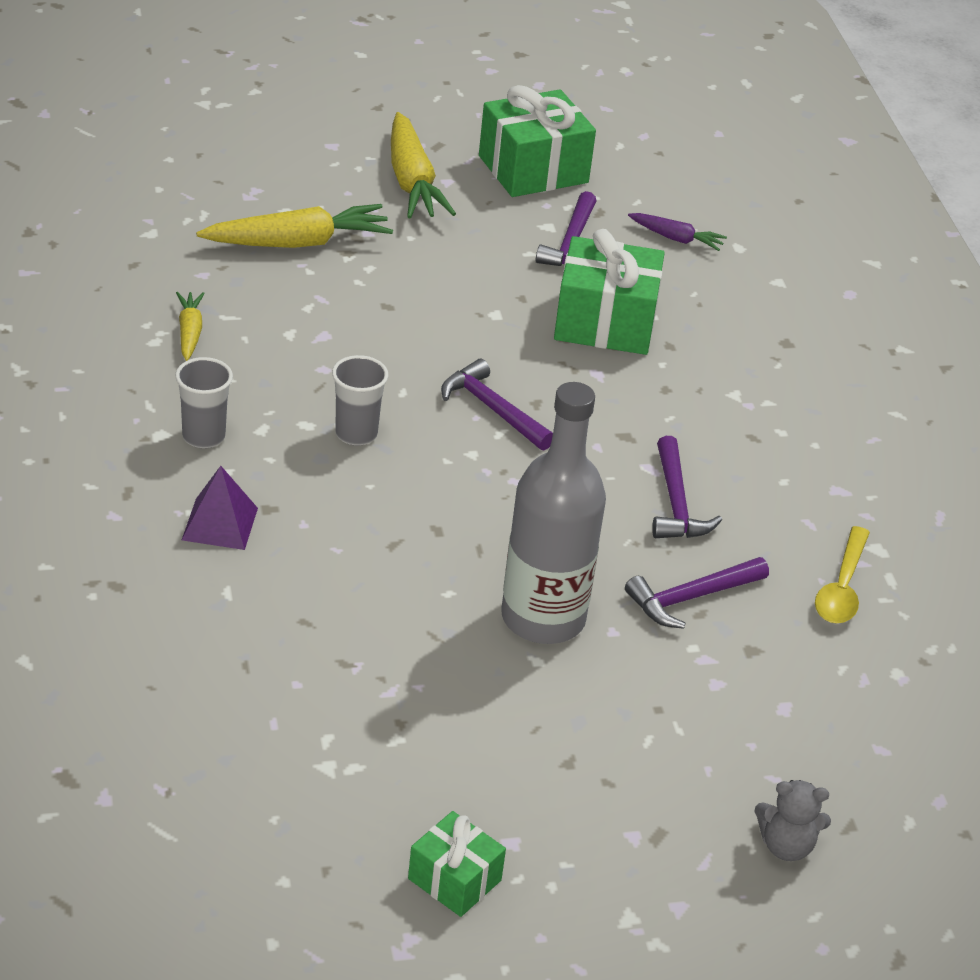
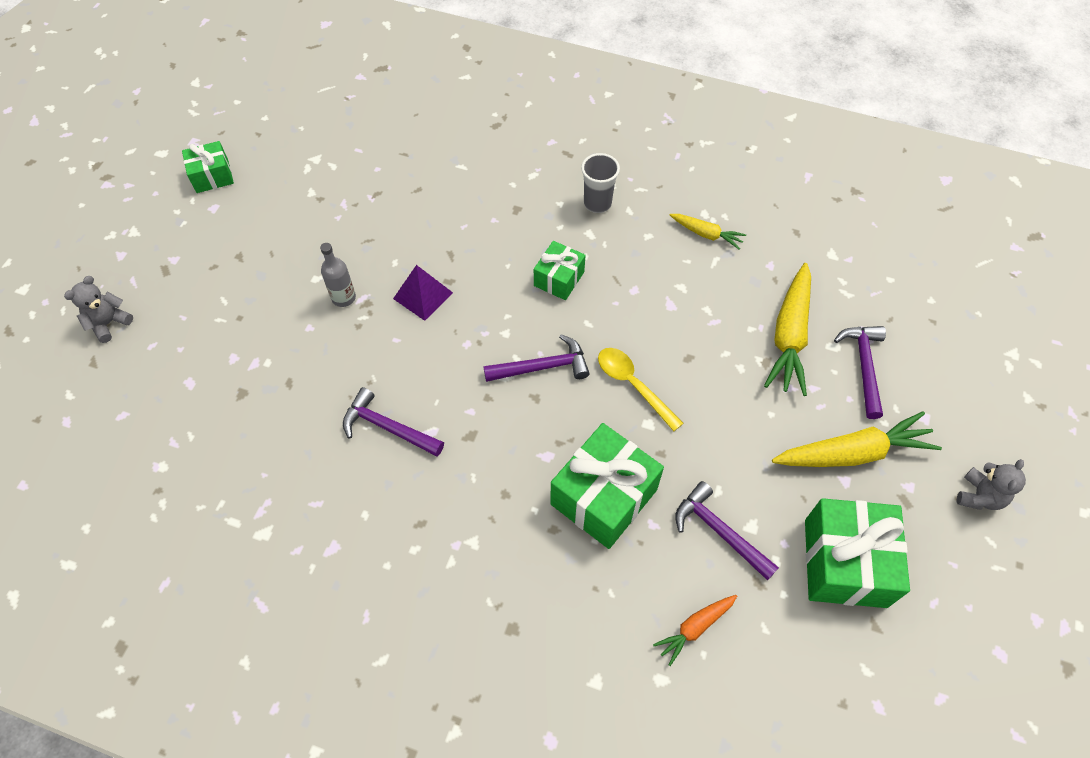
camera: 125 degrees right, 20 degrees up
purple pyramid [182,466,258,550] -> purple pyramid moved to [393,265,453,321]
grey cup [332,355,388,446] -> green gift [534,241,585,300]
yellow carrot [391,112,456,218] -> yellow carrot turned 150 degrees clockwise [772,411,942,467]
grey bottle [501,382,606,644] -> grey bottle [320,243,356,307], size x0.44
purple hammer [625,557,769,629] -> purple hammer moved to [834,326,886,419]
purple carrot [628,213,727,251] -> orange carrot [653,595,737,666]
yellow spoon [815,526,870,623] -> yellow spoon moved to [598,348,684,431]
none -> grey teddy bear [957,459,1026,510]

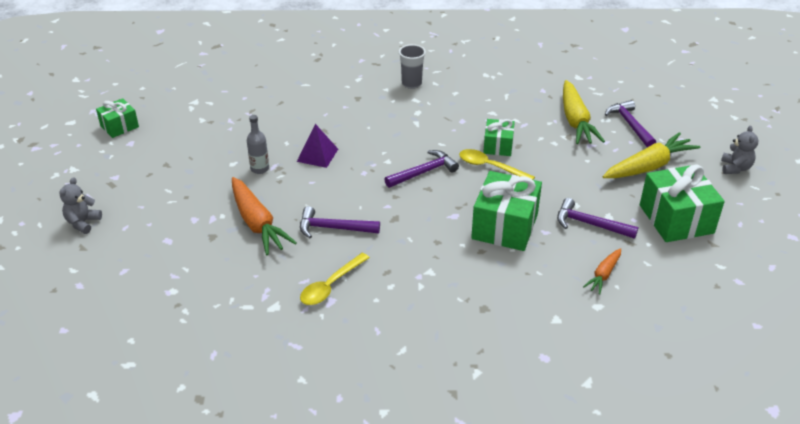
camera: 20 degrees left, 20 degrees down
green gift [534,241,585,300] -> green gift moved to [483,119,515,156]
yellow carrot [670,214,746,249] -> none
none -> orange carrot [232,177,297,255]
none -> yellow spoon [300,253,370,305]

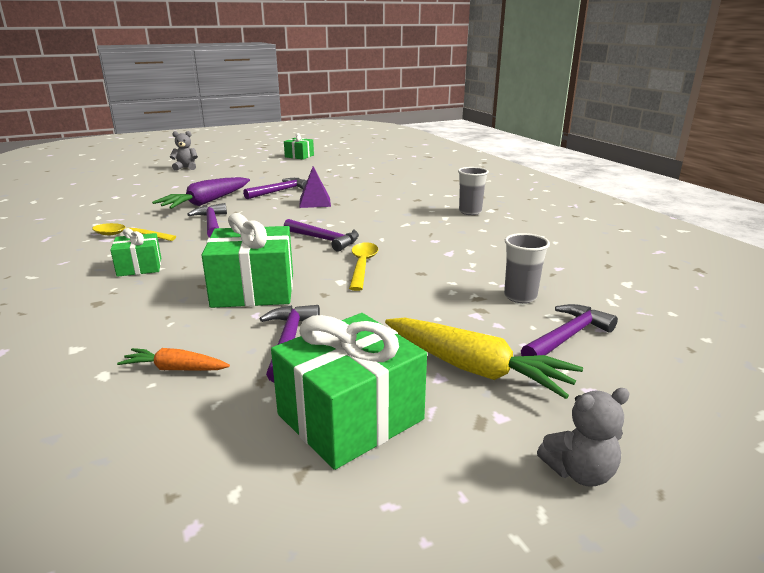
camera: 65 degrees right, 15 degrees down
orange carrot [232,177,297,255] -> purple carrot [152,177,250,209]
grey bottle [247,115,269,174] -> purple hammer [243,178,307,199]
green gift [483,119,515,156] -> green gift moved to [110,228,161,277]
yellow carrot [563,80,605,144] -> grey cup [504,233,550,303]

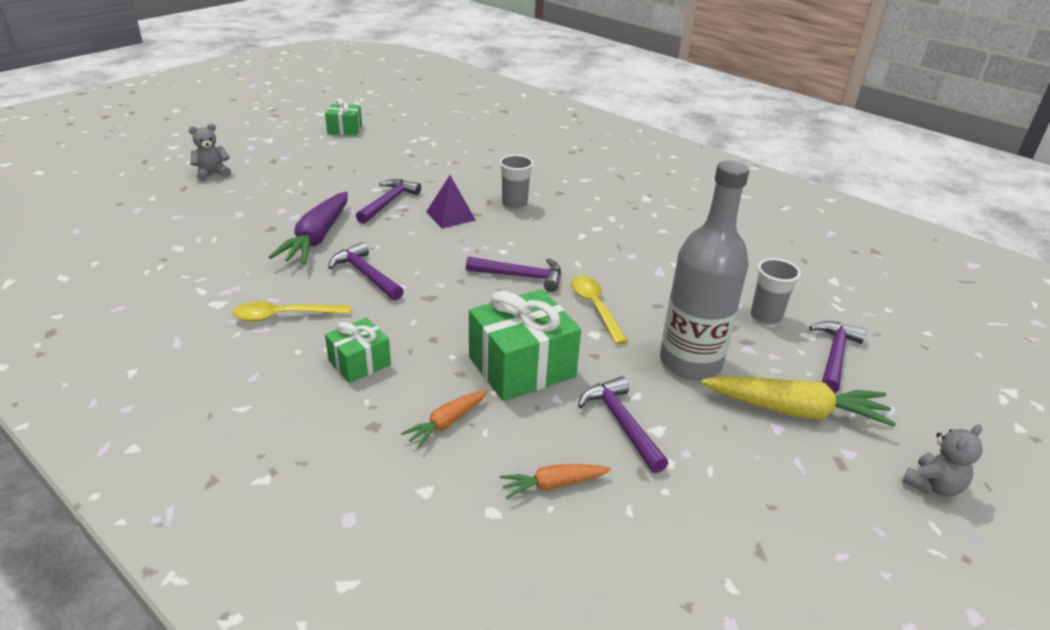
camera: 25 degrees left, 10 degrees up
green gift [271,313,427,470] -> none
grey cup [458,167,489,215] -> grey cup moved to [499,154,534,210]
none -> orange carrot [401,390,488,448]
none -> grey bottle [660,160,749,380]

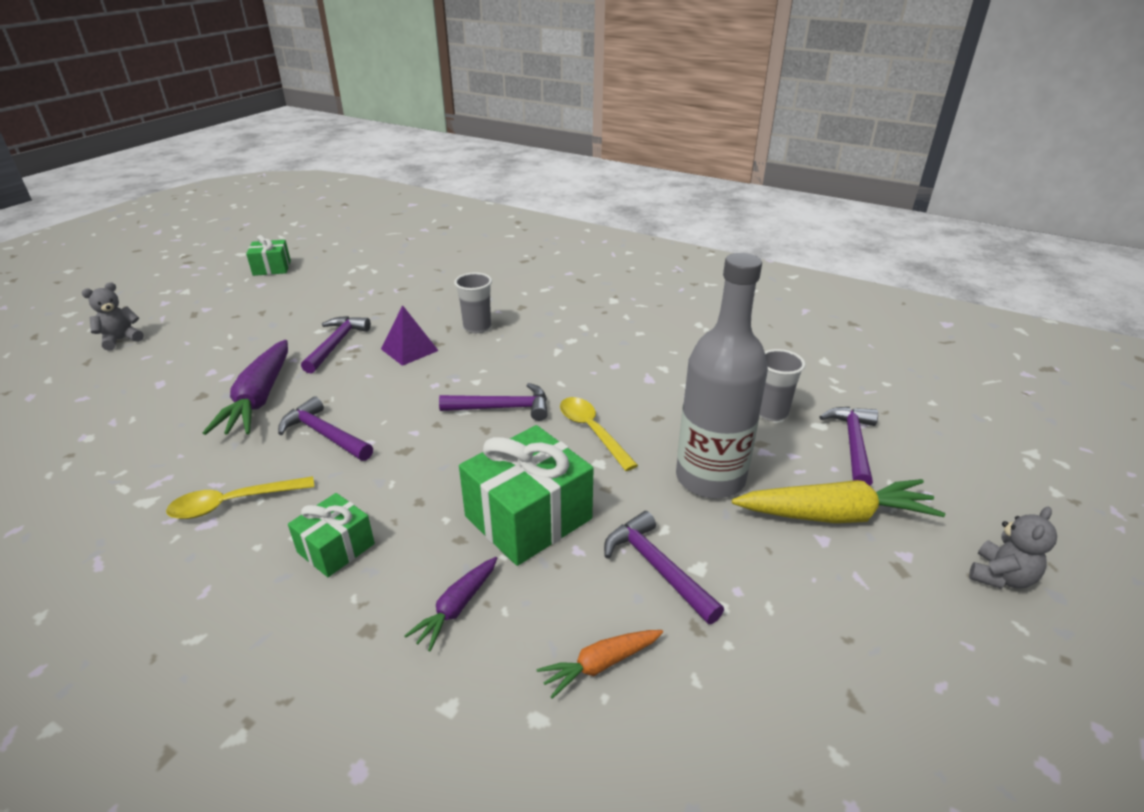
camera: 10 degrees left, 0 degrees up
orange carrot [401,390,488,448] -> purple carrot [404,557,497,652]

